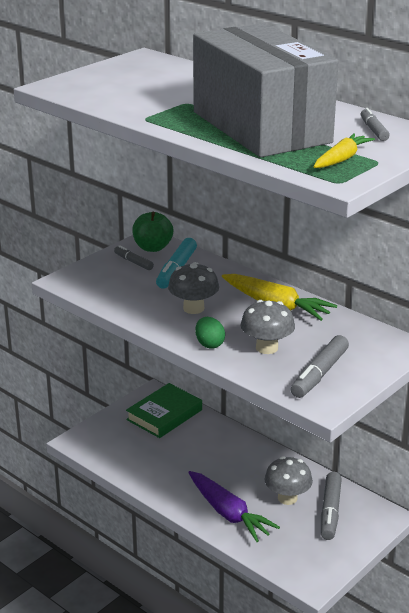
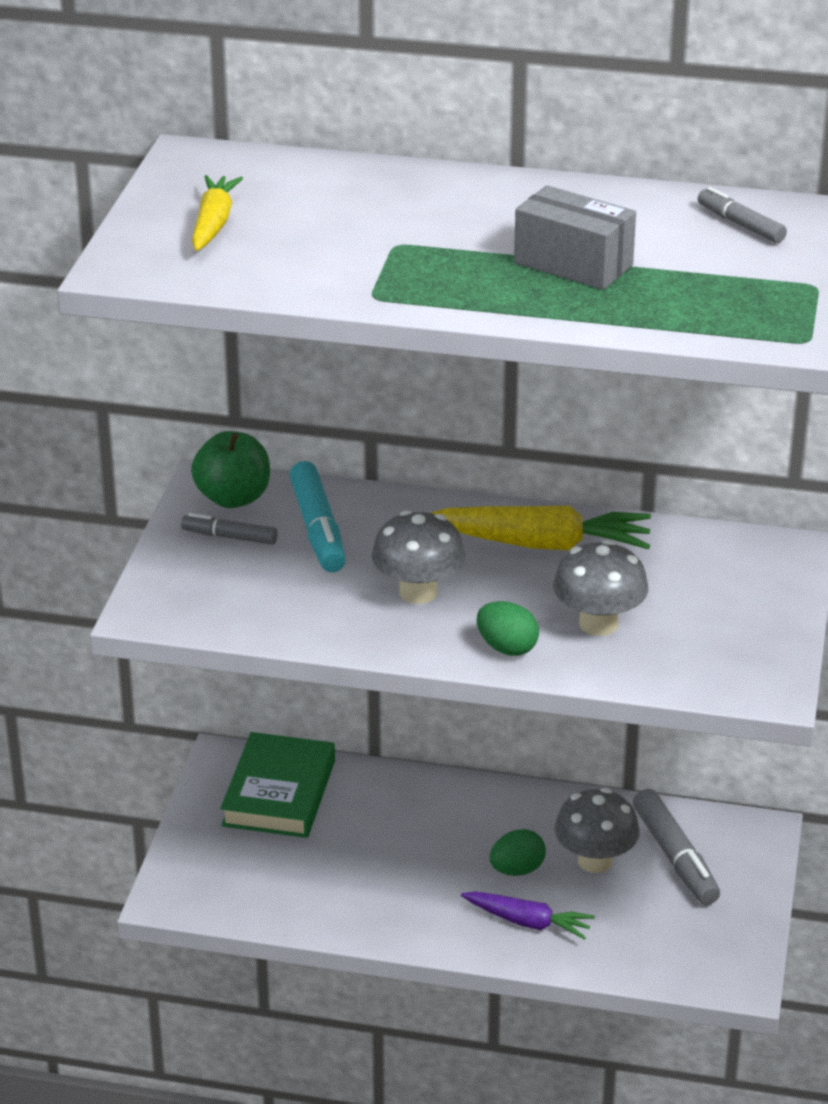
camera: 30 degrees left, 5 degrees up
purple carrot [188,471,280,542] -> purple carrot [461,891,595,940], size x0.62
grey box [193,23,339,157] -> grey box [514,185,636,290], size x0.42
grey marker [291,335,349,398] -> none
yellow carrot [314,133,375,168] -> yellow carrot moved to [192,175,243,251]
none -> green egg [490,829,546,876]

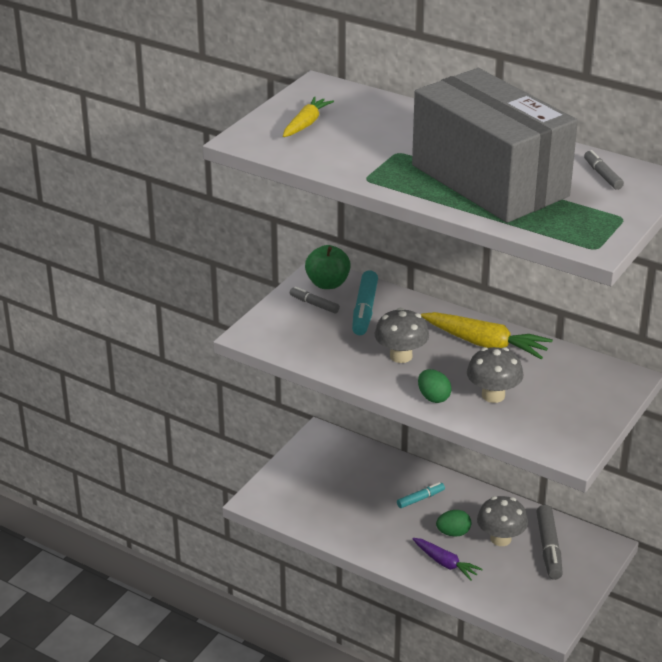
camera: 20 degrees right, 0 degrees up
green book [220,732,335,838] -> none
grey box [514,185,636,290] -> grey box [412,68,578,223], size x2.36
none -> turquoise marker [397,482,445,508]

